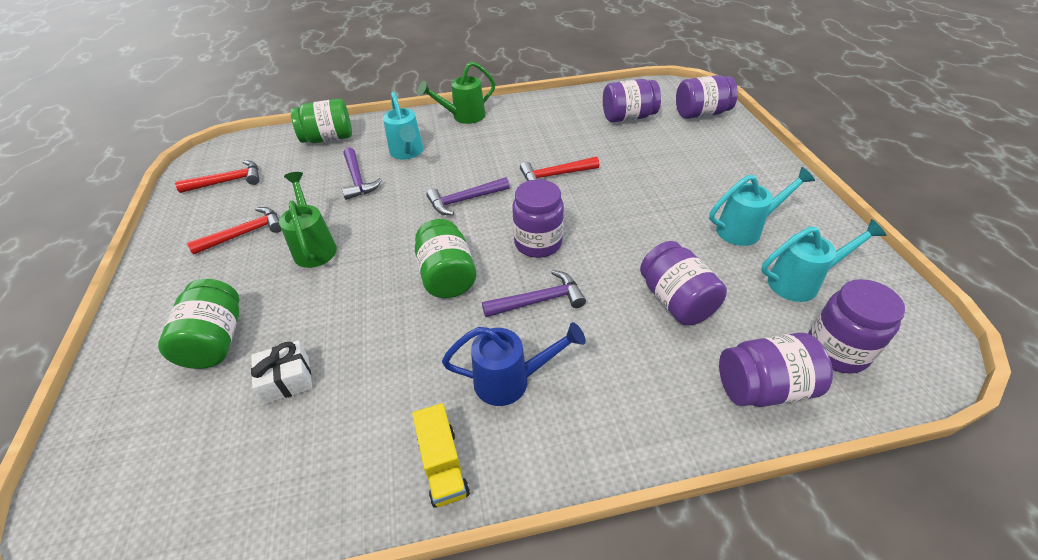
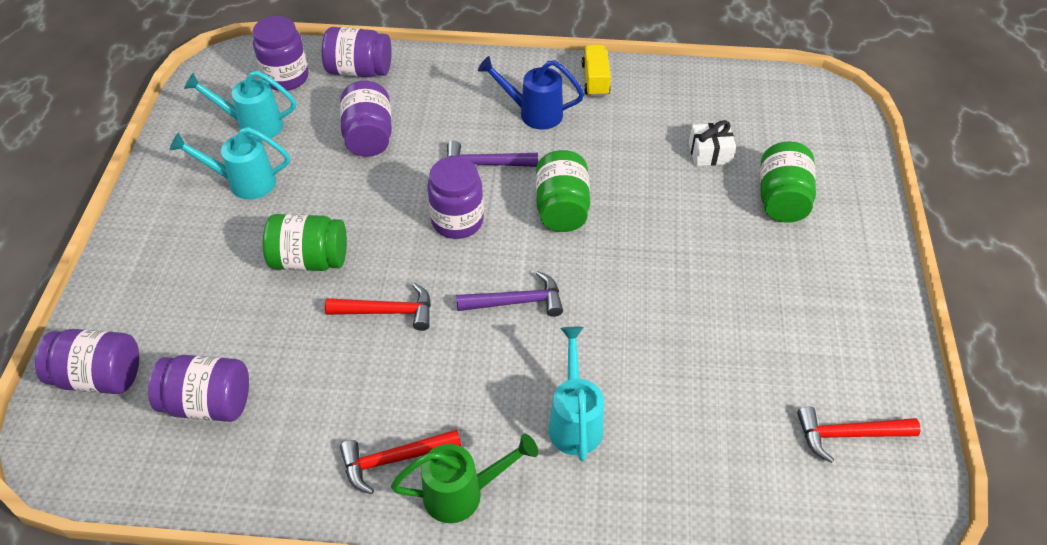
camera: 165 degrees left, 5 degrees up
red hammer [187,207,282,255] -> red hammer moved to [340,429,461,494]
green watering can [279,172,337,268] -> none
green jar [291,99,352,143] -> green jar moved to [263,214,347,271]
purple hammer [342,147,382,200] -> none

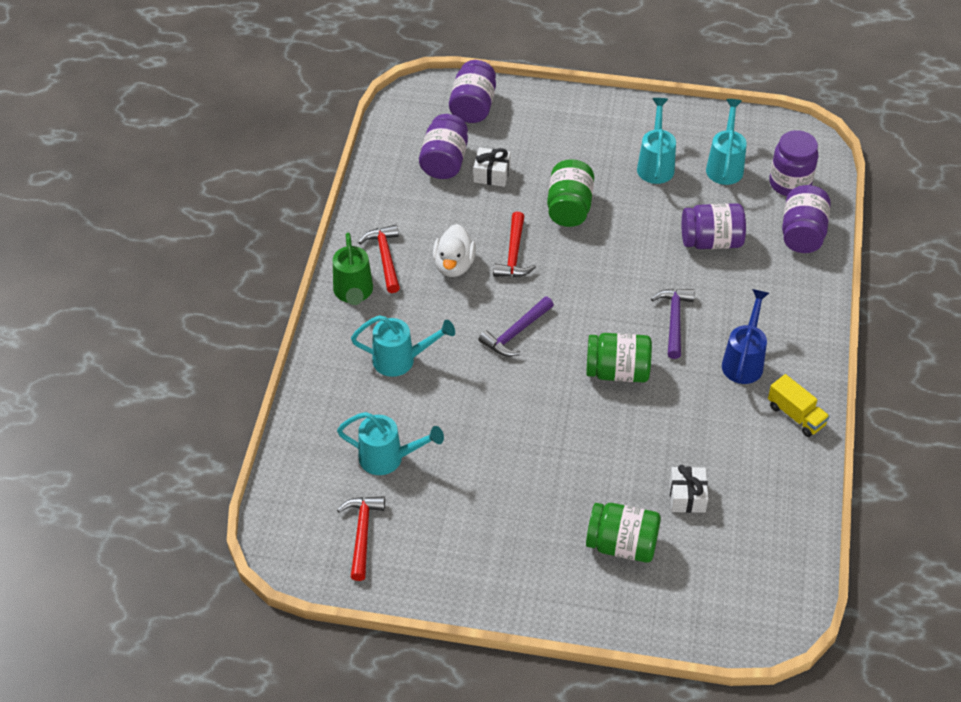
camera: 95 degrees right, 0 degrees up
purple jar [427,156,484,239] -> none
purple hammer [456,271,563,317] -> purple hammer turned 45 degrees clockwise [478,296,554,357]
yellow truck [582,45,611,97] -> yellow truck turned 45 degrees clockwise [768,374,830,437]
none -> turquoise watering can [337,412,444,475]
none -> white duck [433,224,476,277]
none -> white gift [473,147,511,187]

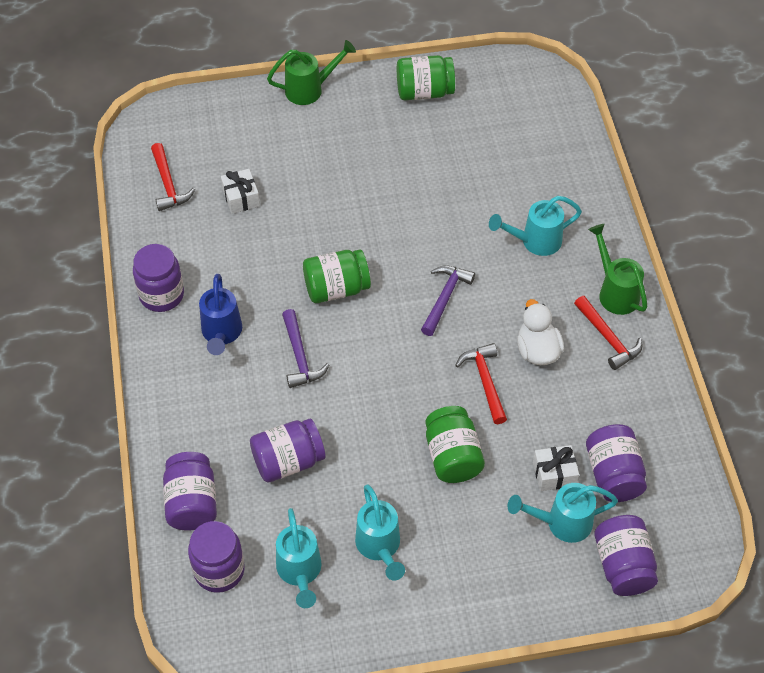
camera: 160 degrees right, 5 degrees up
turquoise watering can [337,412,444,475] -> turquoise watering can moved to [508,483,618,543]
red hammer [337,496,385,581] -> red hammer moved to [151,143,195,211]
green jar [586,503,661,563] -> green jar moved to [397,55,455,100]
yellow truck [768,374,830,437] -> purple jar [133,244,184,312]
none -> green watering can [267,40,356,105]

